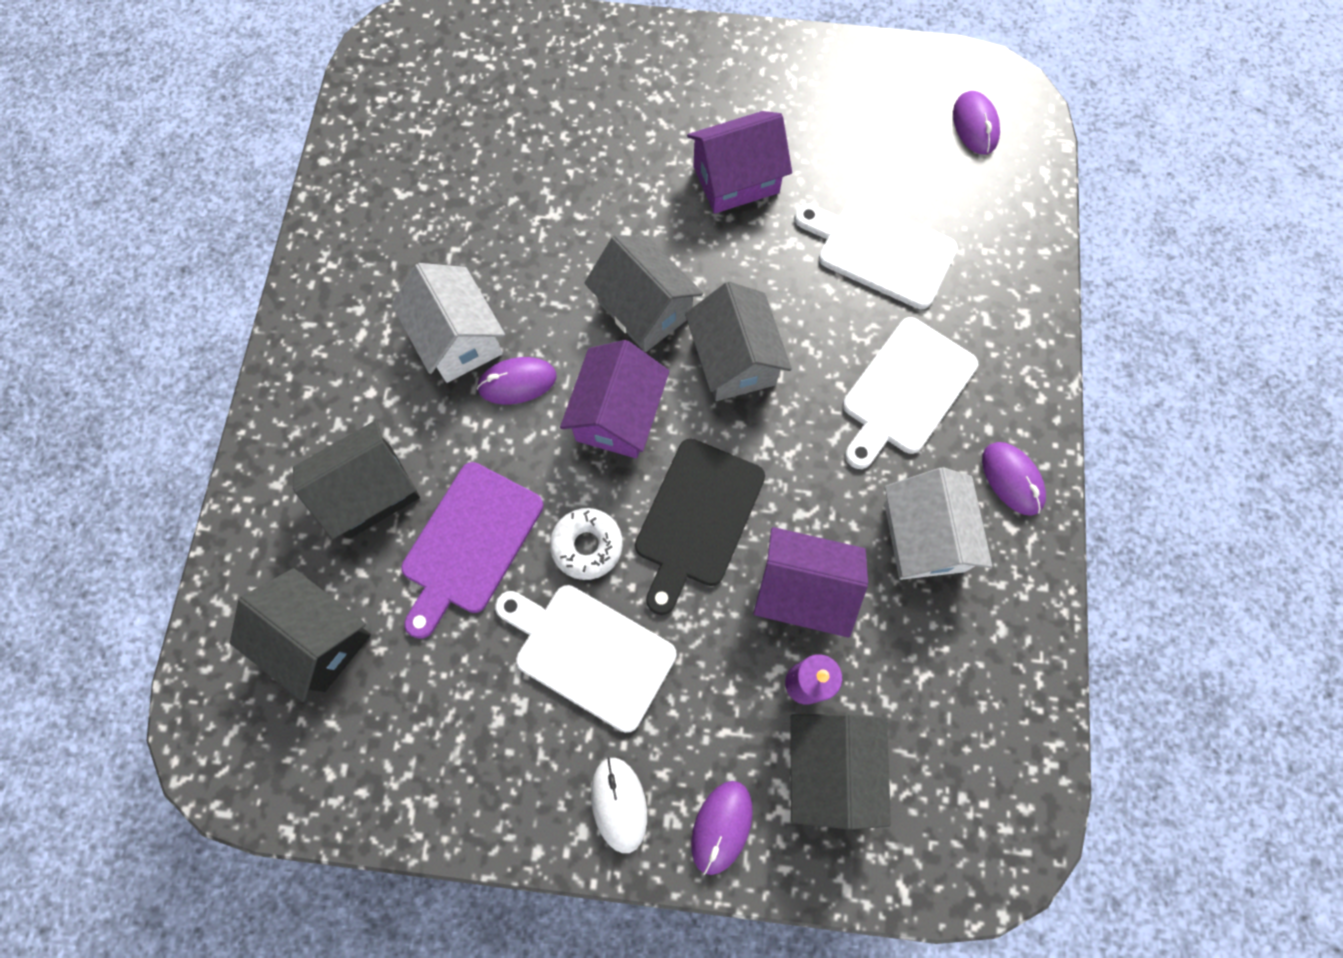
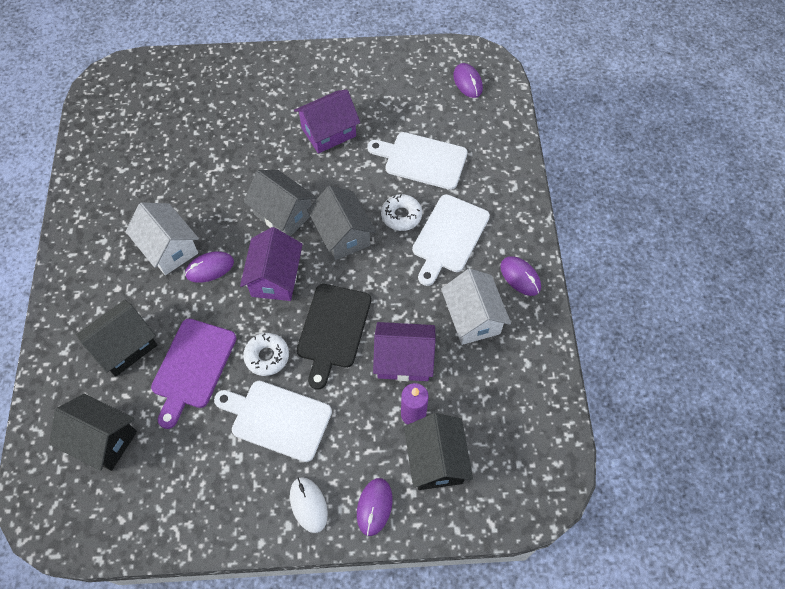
camera: 10 degrees left, 10 degrees down
none -> white donut [381,194,422,231]

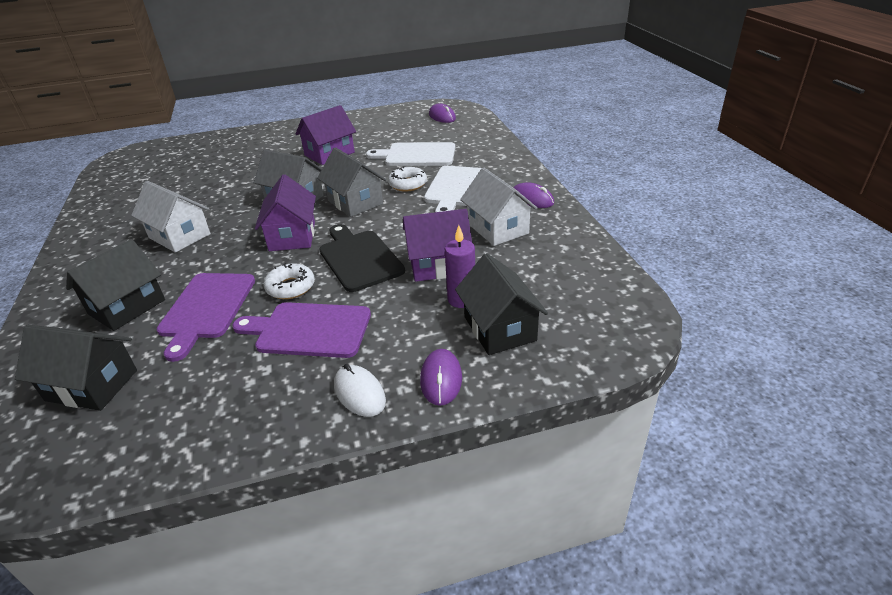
camera: 10 degrees left, 25 degrees down
purple mouse [185,251,234,283] -> none
white cutting board [214,381,332,462] -> purple cutting board [232,302,371,358]
black cutting board [297,284,371,390] -> black cutting board turned 150 degrees clockwise [319,224,405,292]

